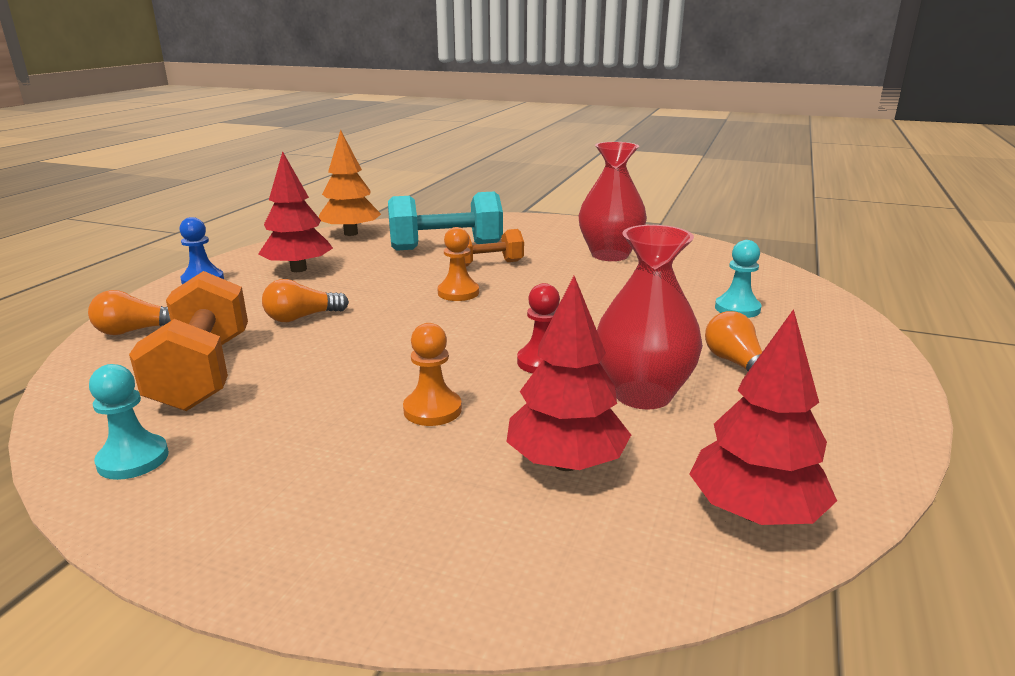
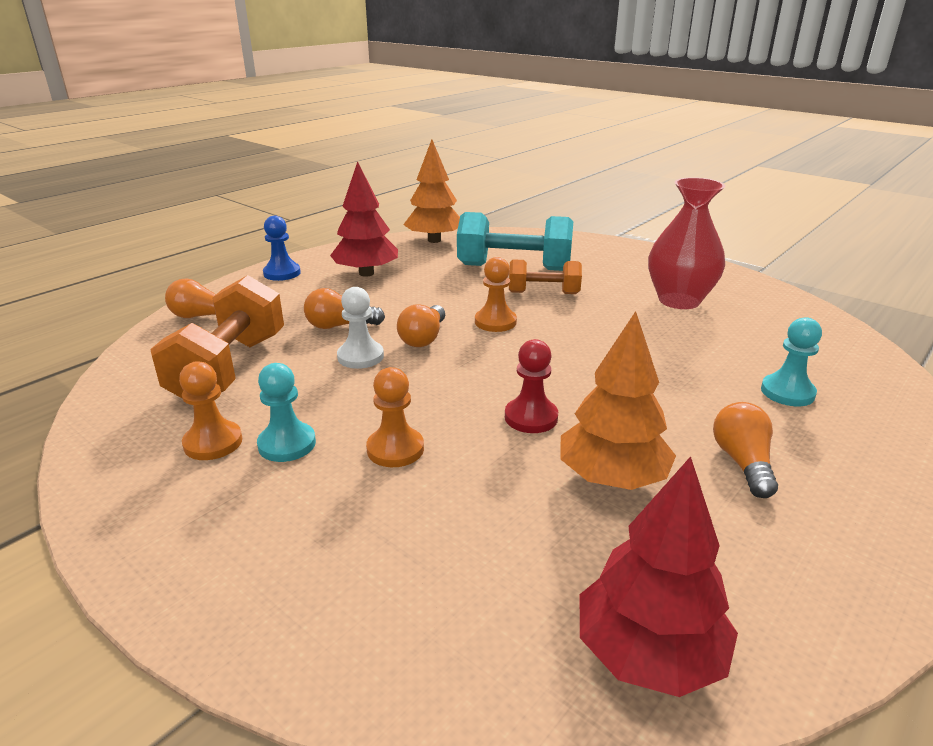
camera: 20 degrees right, 5 degrees up
turquoise pawn [89,364,169,480] -> turquoise pawn moved to [257,363,316,462]
red tree [506,276,631,471] -> none
red vase [597,225,703,410] -> orange tree [561,311,676,490]
none -> orange pawn [179,361,242,460]
none -> white pawn [337,287,384,369]
none -> orange light bulb [397,304,445,347]

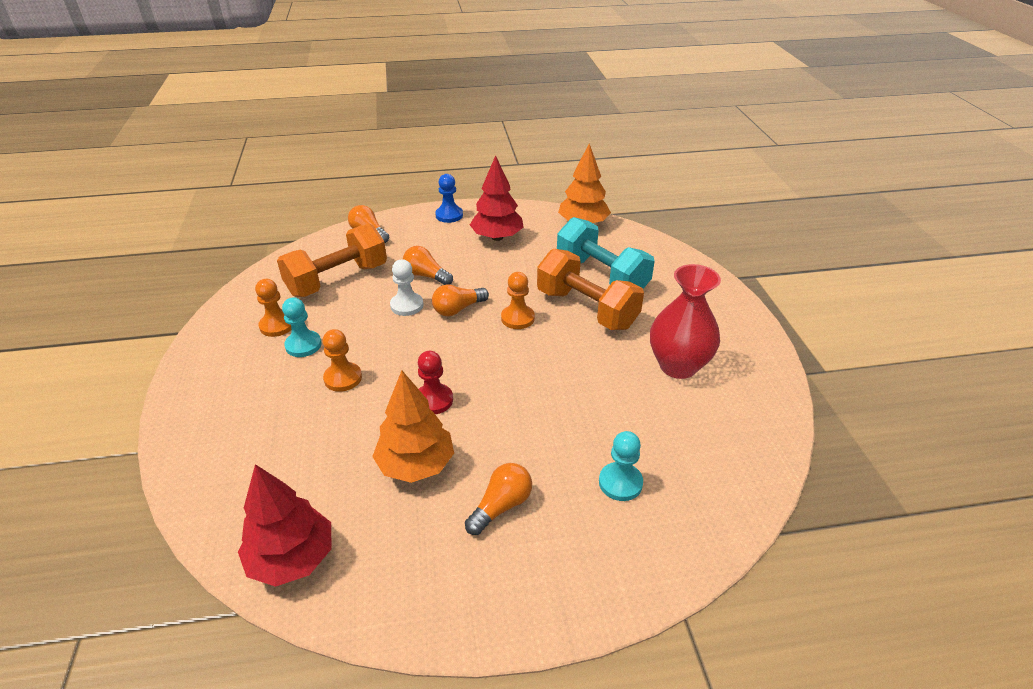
camera: 40 degrees right, 10 degrees up
orange dumbbell [509,260,582,294] -> orange dumbbell [537,249,644,330], size x1.70

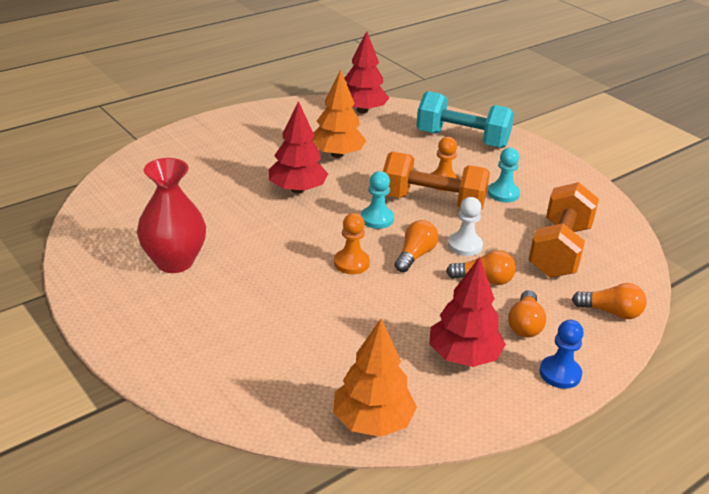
camera: 150 degrees right, 5 degrees down
orange pawn [255,279,291,337] -> none
red pawn [418,351,453,414] -> none
orange light bulb [465,463,532,535] -> orange light bulb moved to [508,290,546,338]
orange dumbbell [537,249,644,330] -> orange dumbbell moved to [383,151,490,210]
turquoise dumbbell [557,217,655,289] -> turquoise dumbbell moved to [416,91,514,148]
turquoise pawn [599,431,643,501] -> turquoise pawn moved to [361,171,394,229]
none -> red tree [269,101,328,193]

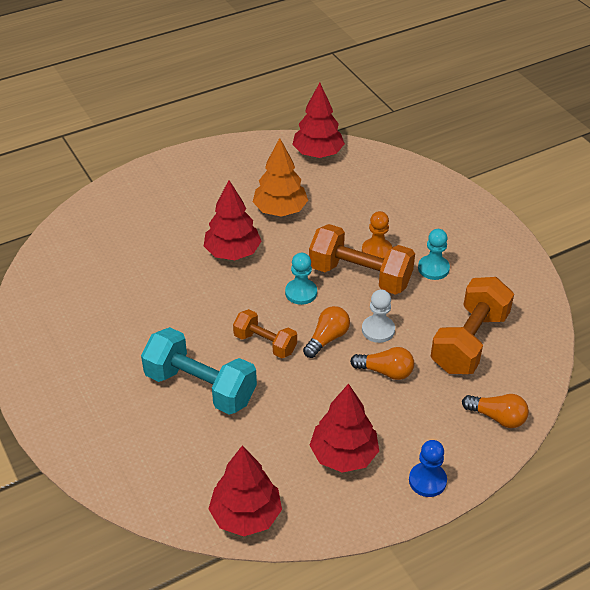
camera: 10 degrees right, 10 degrees up
red vase [137,158,206,273] -> none
orange tree [333,318,417,437] -> red tree [208,445,282,536]
orange pawn [334,213,370,274] -> orange dumbbell [233,309,297,358]
turquoise dumbbell [416,91,514,148] -> turquoise dumbbell moved to [141,327,257,415]
orange light bulb [508,290,546,338] -> none

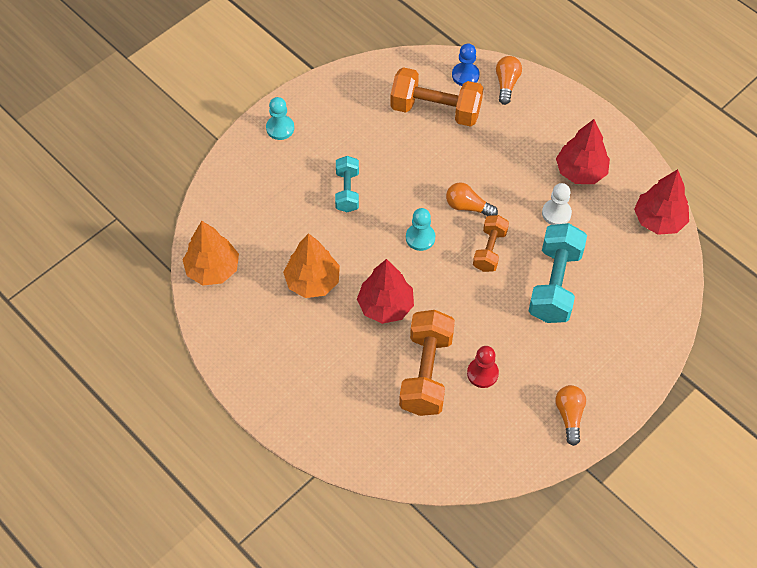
camera: 105 degrees left, 15 degrees up
red tree [292,83,345,158] -> orange tree [183,221,239,285]
orange dumbbell [309,224,415,295] -> orange dumbbell moved to [399,310,455,416]
orange light bulb [350,347,414,380] -> orange light bulb moved to [556,385,586,446]
orange pawn [362,211,392,259] -> turquoise dumbbell [335,156,359,212]
white pawn [362,290,395,343] -> white pawn moved to [542,183,572,225]
blue pawn [409,440,447,497] -> blue pawn moved to [452,43,480,86]
turquoise pawn [418,229,450,280] -> turquoise pawn moved to [266,97,294,140]
none -> red pawn [467,346,499,388]

